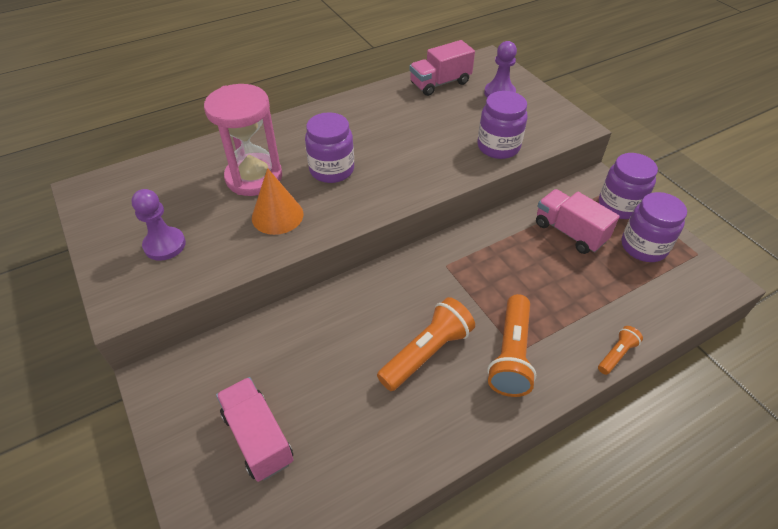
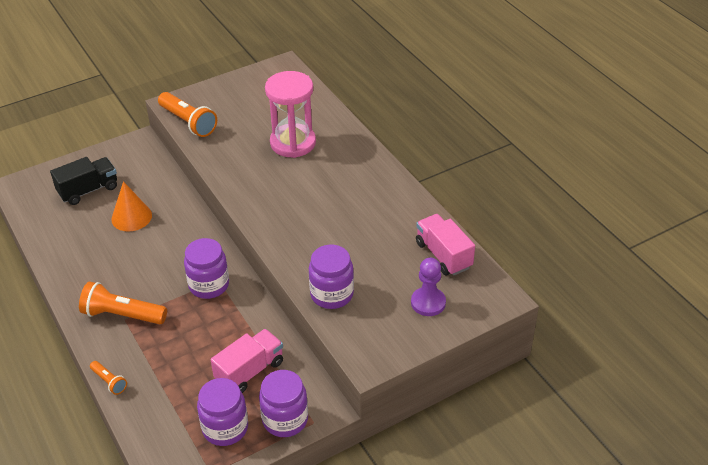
camera: 90 degrees right, 5 degrees down
purple pawn [131,189,186,261] -> none
pink truck [216,377,293,482] -> black truck [50,157,117,205]
orange cone [252,168,303,235] -> orange cone moved to [111,181,152,232]
purple jar [305,112,354,183] -> purple jar moved to [184,238,229,299]
orange flashlight [377,297,475,391] -> orange flashlight moved to [158,92,217,137]

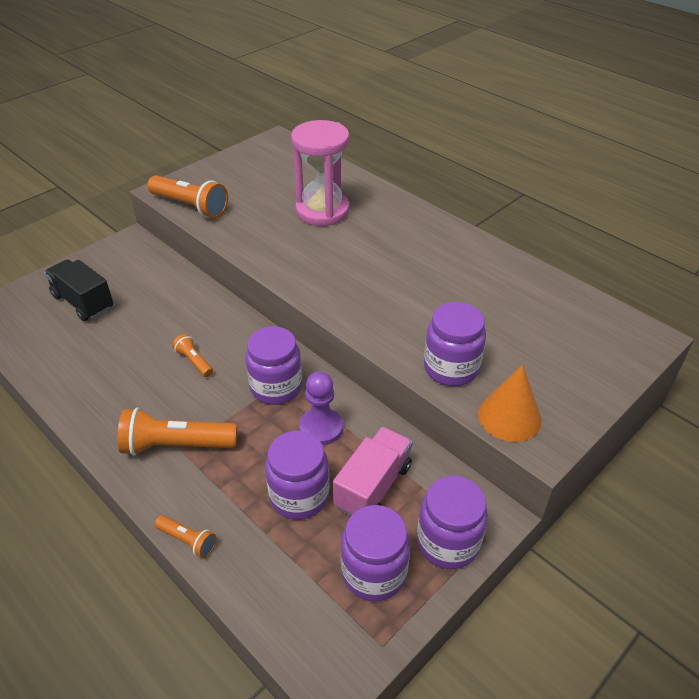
camera: 15 degrees left, 0 degrees up
black truck [50,157,117,205] -> black truck turned 90 degrees counterclockwise [44,259,113,321]
orange cone [111,181,152,232] -> orange cone moved to [478,365,542,442]
purple pawn [411,257,446,316] -> purple pawn moved to [299,371,343,445]
pink truck [416,214,475,276] -> none
none -> orange flashlight [172,334,213,377]
none -> purple jar [265,431,330,520]

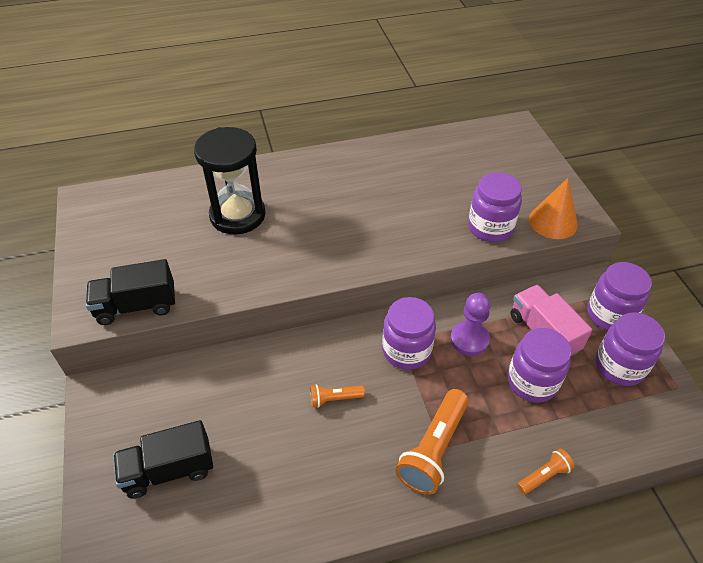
camera: 60 degrees left, 5 degrees up
orange flashlight [147,176,228,218] -> black truck [86,259,175,325]
pink hourglass [291,120,349,226] -> black hourglass [194,127,266,234]

